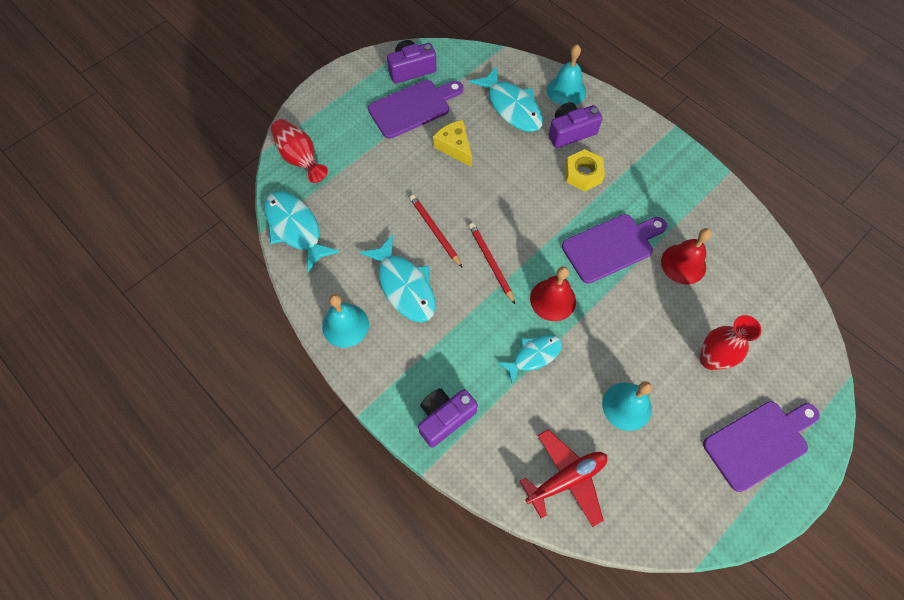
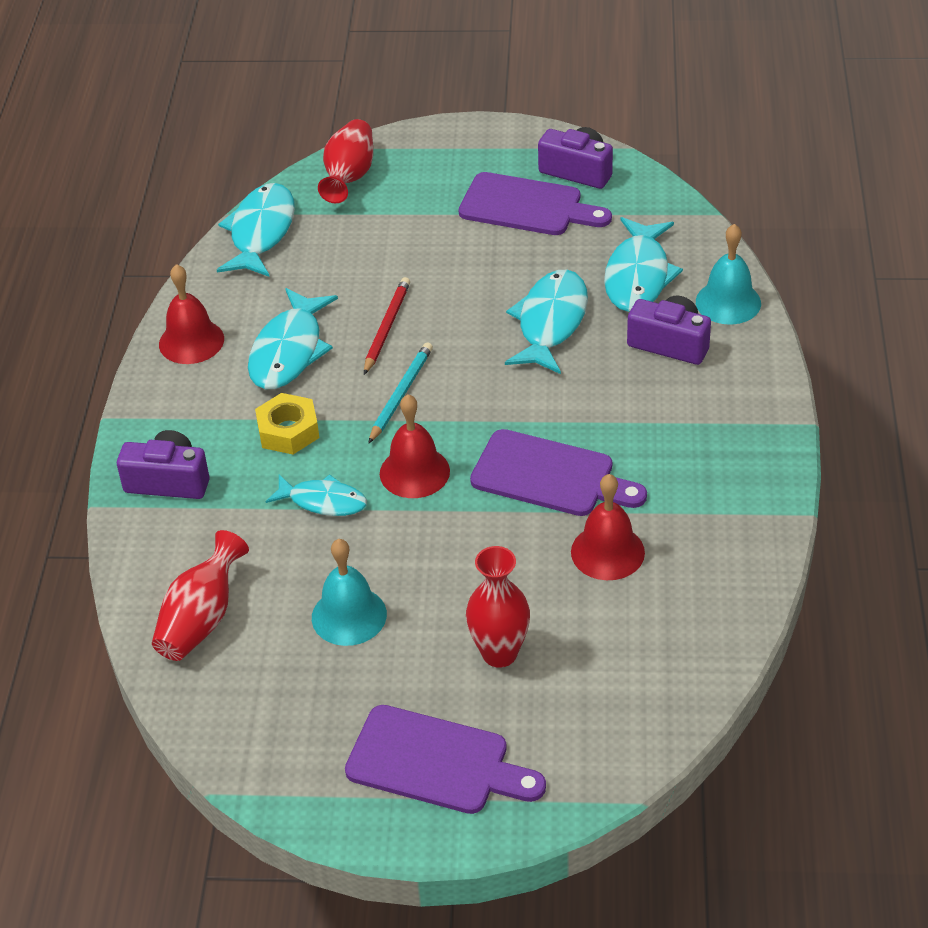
camera: 50 degrees right, 20 degrees down
turquoise bell [322,294,369,348] -> red bell [159,264,224,364]
yellow cheese [433,120,472,167] -> none
red pencil [469,223,515,304] -> turquoise pencil [368,342,433,444]
red plane [520,429,607,527] -> red vase [152,530,249,661]
yellow nut [565,149,605,191] -> yellow nut moved to [255,393,319,455]
none -> turquoise fish [505,270,588,374]

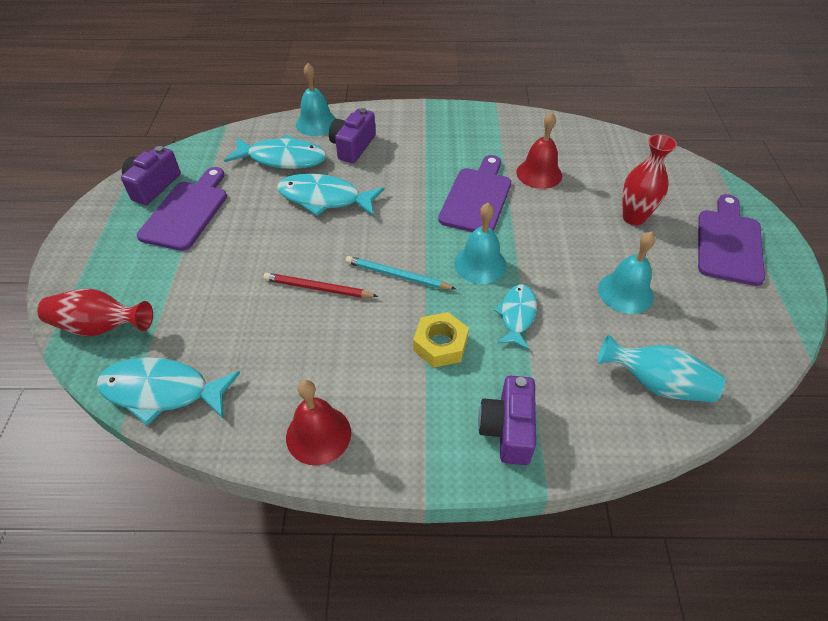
camera: 95 degrees left, 5 degrees up
red vase [152,530,249,661] -> turquoise vase [597,334,725,403]
turquoise fish [248,288,338,389] -> none
red bell [380,394,450,498] -> turquoise bell [454,203,507,284]

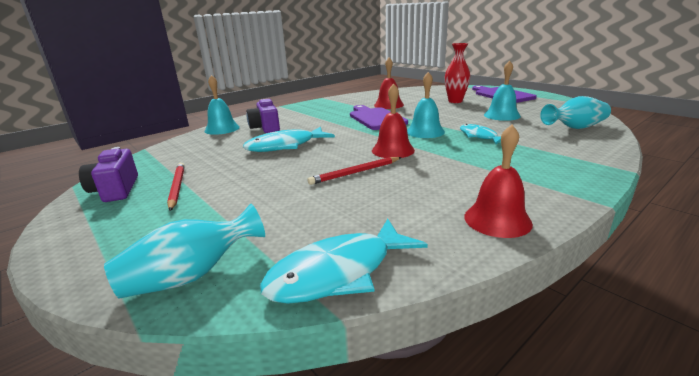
camera: 40 degrees left, 25 degrees down
red vase [37,289,153,336] -> turquoise vase [104,204,265,298]
purple cutting board [137,167,227,251] -> red pencil [167,163,185,211]
turquoise fish [224,135,327,169] -> none
turquoise pencil [346,256,456,289] -> red bell [372,83,415,158]
yellow nut [413,312,469,368] -> none
purple camera [478,376,536,465] -> none

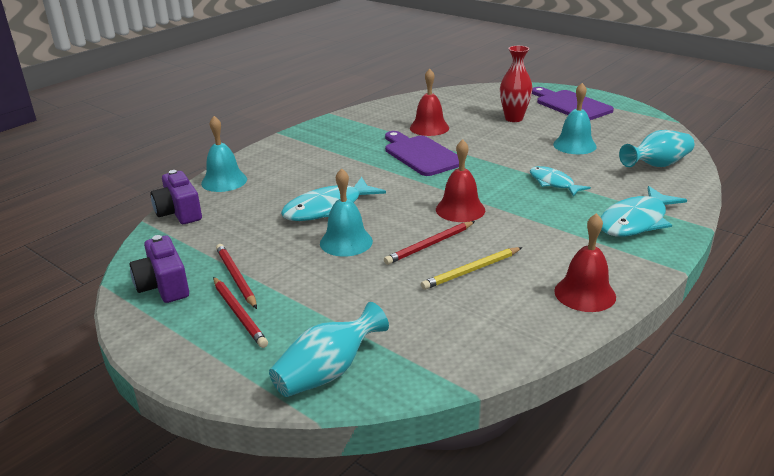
camera: 10 degrees left, 5 degrees up
purple camera [246,99,280,133] -> purple camera moved to [150,170,202,224]
turquoise fish [260,219,428,304] -> turquoise fish moved to [600,186,687,237]
turquoise bell [407,72,445,138] -> turquoise bell moved to [320,168,373,257]
none -> red pencil [213,277,268,348]
none -> yellow pencil [421,247,522,290]

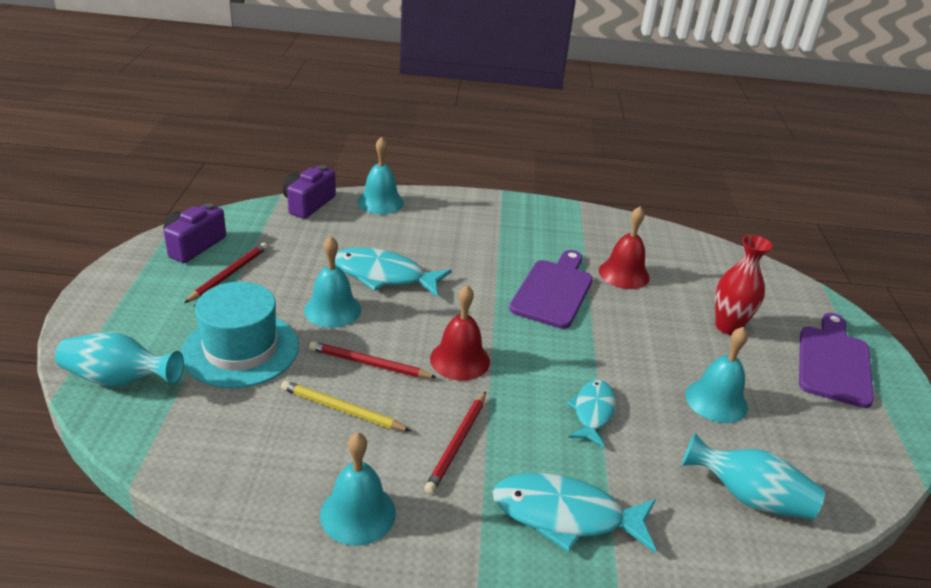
camera: 50 degrees right, 5 degrees up
red pencil [213,277,268,348] -> red pencil moved to [424,391,486,494]
red bell [554,213,616,312] -> turquoise bell [320,432,396,546]
none -> turquoise hat [181,282,299,388]

